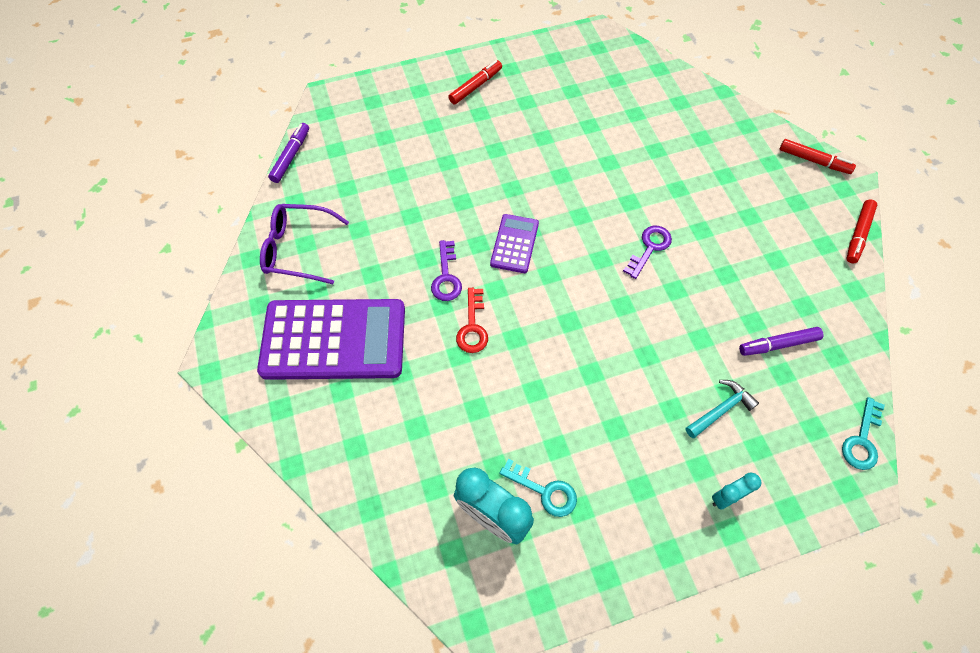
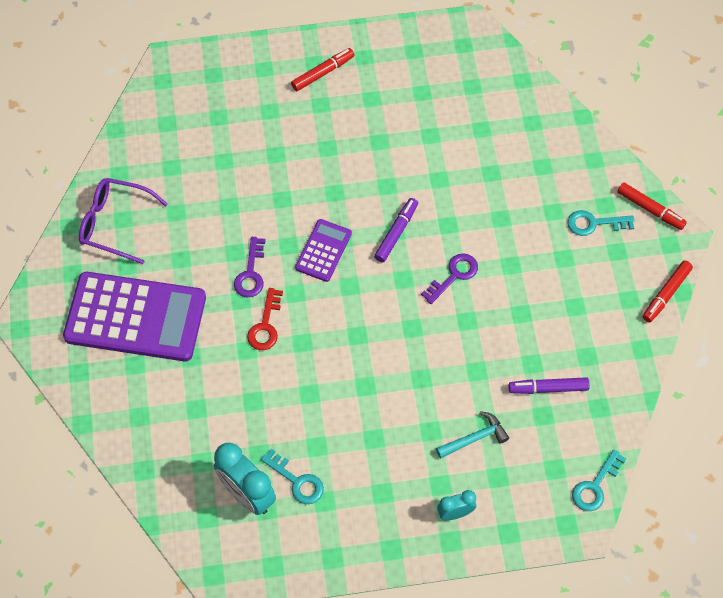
camera: 10 degrees right, 0 degrees up
purple marker [268,123,309,183] -> purple marker moved to [374,198,418,262]
none -> turquoise key [568,210,634,236]

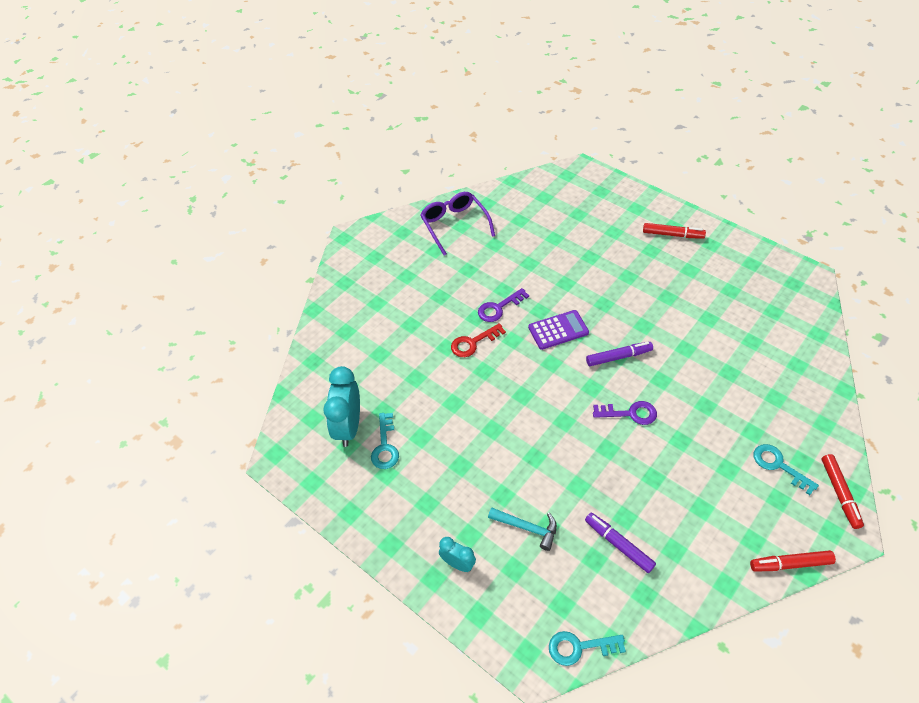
camera: 50 degrees right, 10 degrees down
purple calculator [63,272,206,361] -> none

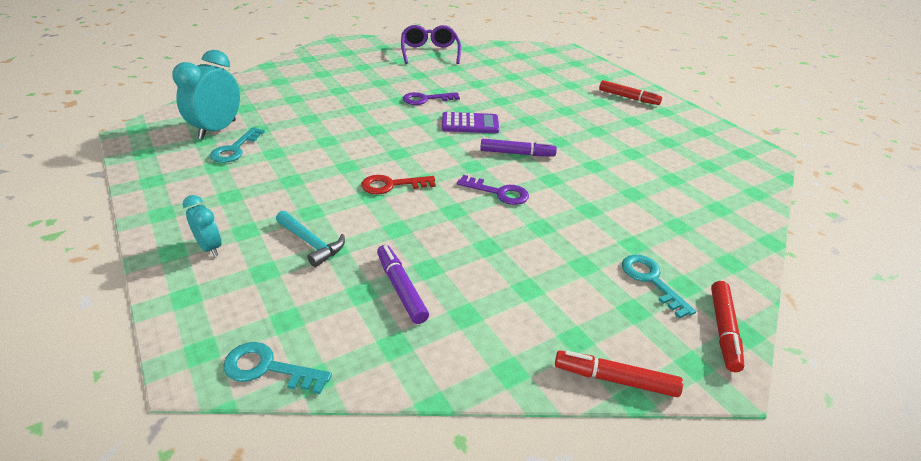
camera: 15 degrees right, 15 degrees down
red key [451,323,506,357] -> red key moved to [361,175,436,194]

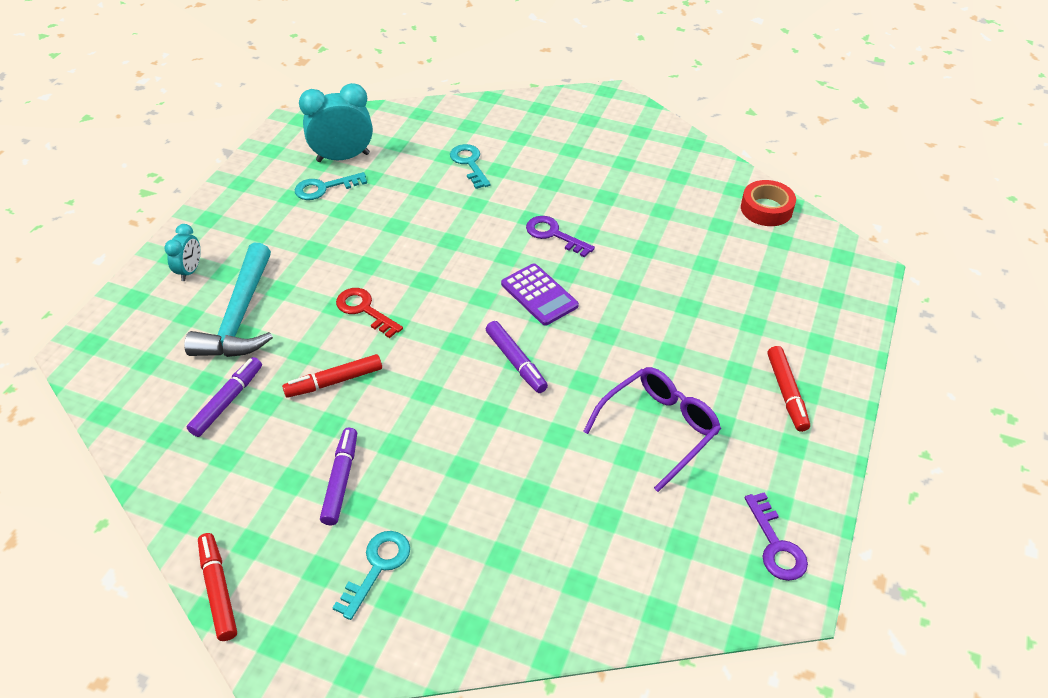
camera: 55 degrees right, 10 degrees up
turquoise key [224,342,332,394] -> turquoise key moved to [450,144,491,189]
turquoise hammer [276,211,345,267] -> turquoise hammer [184,243,273,357], size x1.78
purple glasses [401,25,461,64] -> purple glasses moved to [583,367,721,492]
purple key [457,175,529,205] -> purple key moved to [744,492,808,581]
red marker [711,281,744,372] -> red marker moved to [282,354,382,398]
none -> purple marker [320,428,357,525]
none -> red tape [741,180,796,226]

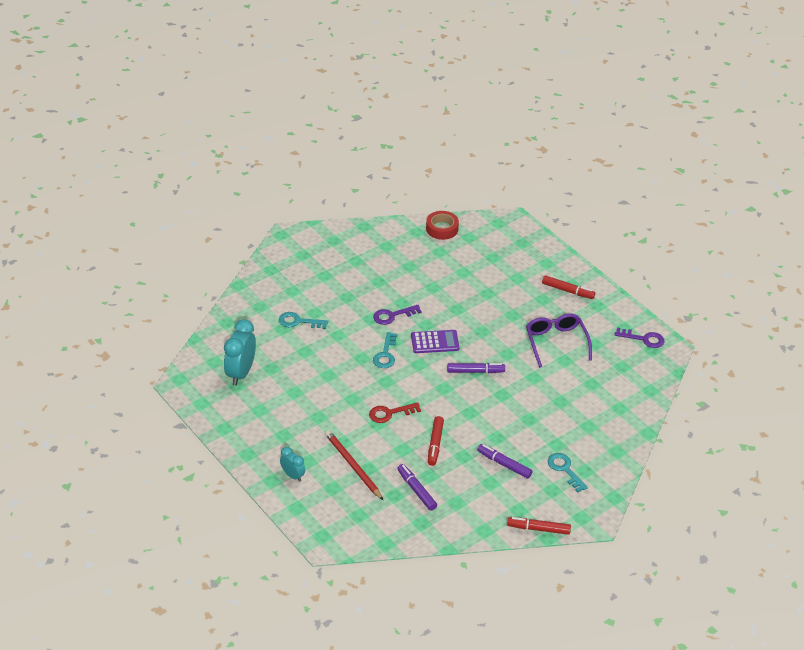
camera: 60 degrees left, 5 degrees down
turquoise hammer [184,243,273,357] -> red pencil [325,430,383,500]
turquoise key [295,172,367,200] -> turquoise key moved to [373,332,397,368]

